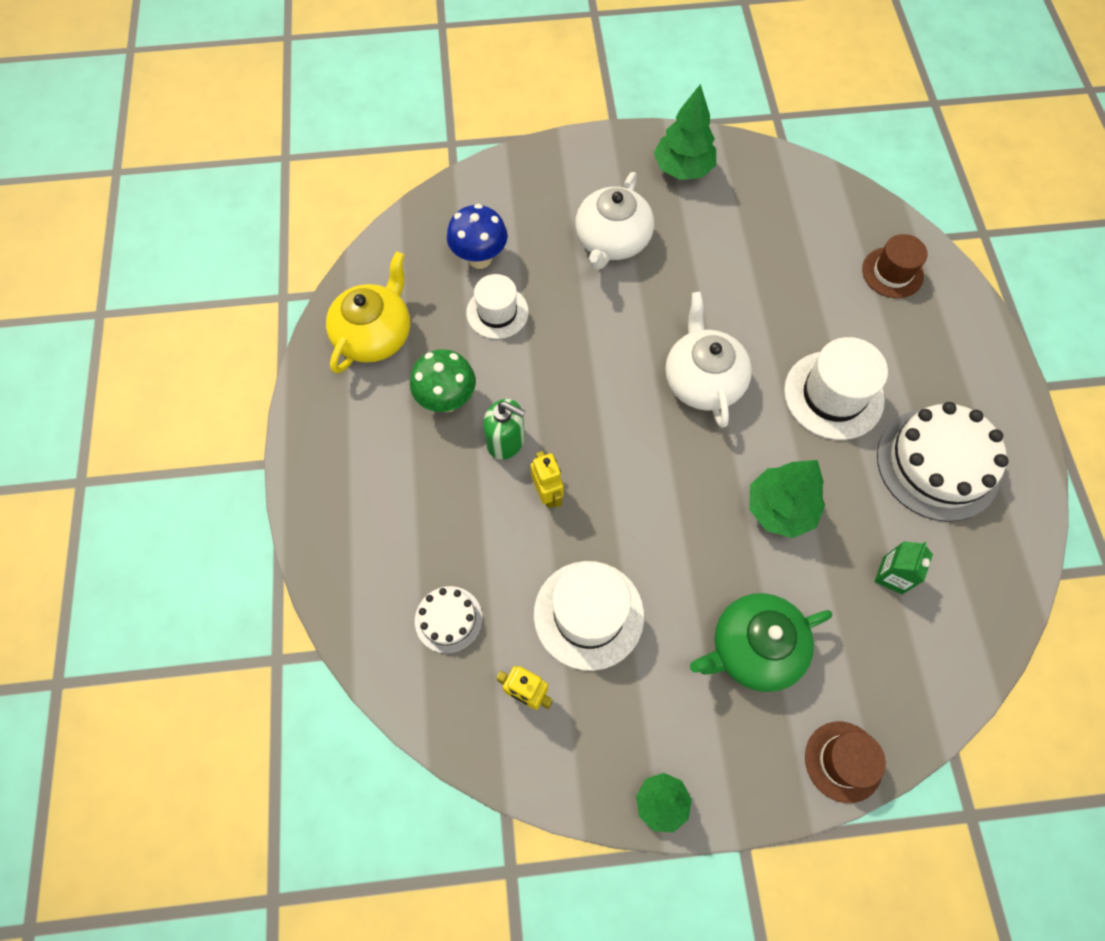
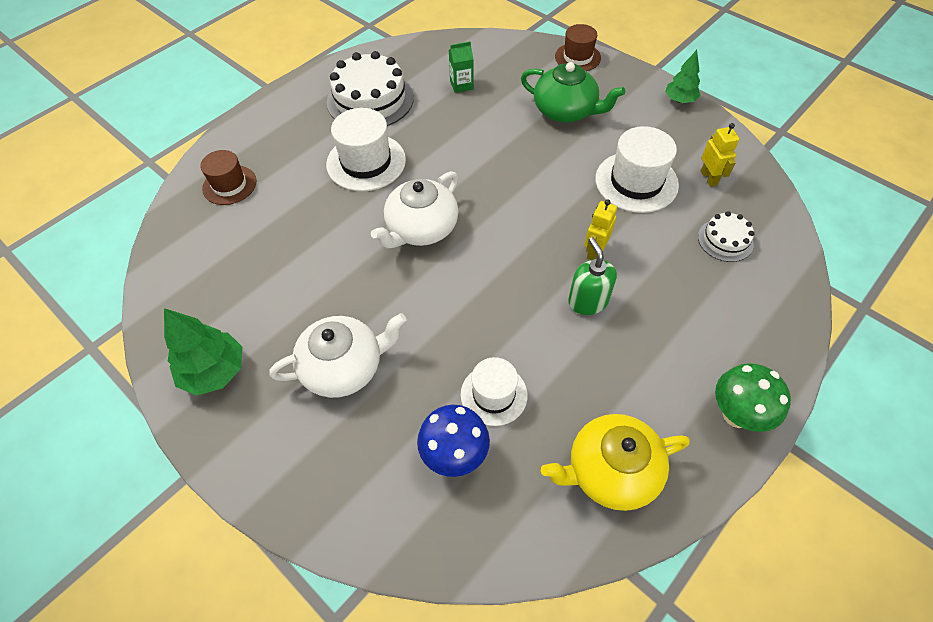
camera: 130 degrees left, 10 degrees down
green mushroom [410,349,476,412] -> green mushroom moved to [715,363,791,432]
green tree [749,460,825,538] -> none

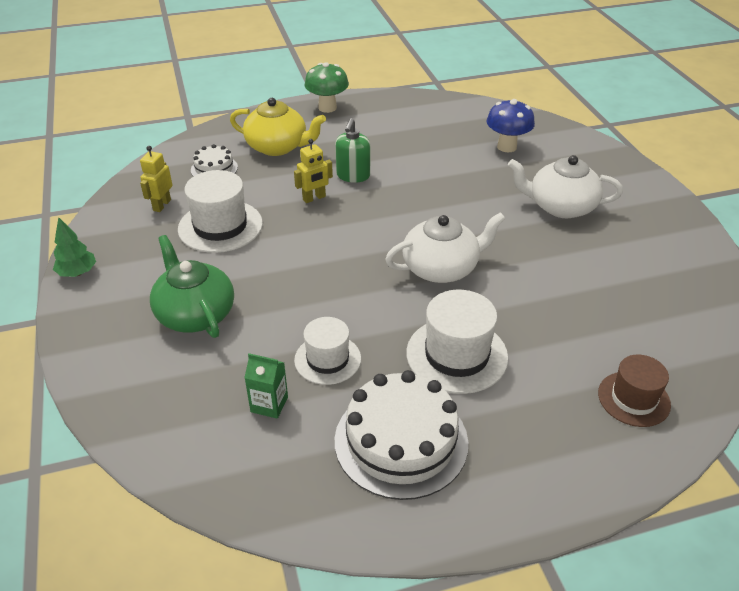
camera: 150 degrees left, 15 degrees down
green tree [164,308,243,396] -> none
white hat [461,357,528,426] -> white hat moved to [294,317,361,385]
yellow teapot [541,414,690,511] -> yellow teapot moved to [230,98,326,156]
brown hat [555,24,601,71] -> none

